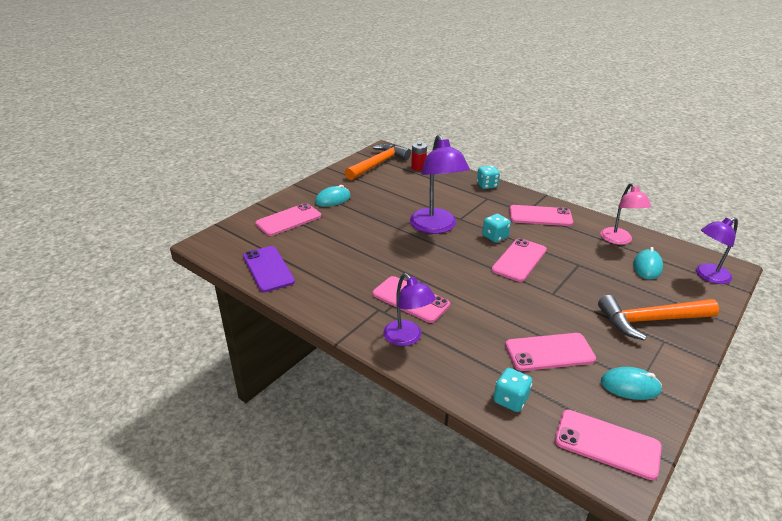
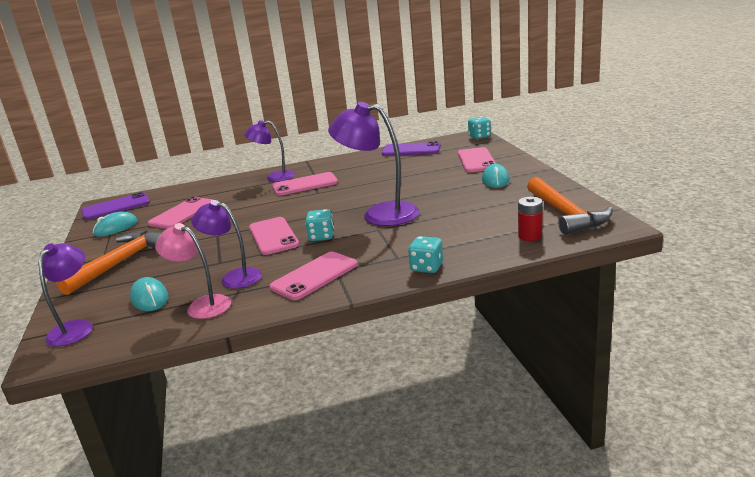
camera: 130 degrees right, 10 degrees down
turquoise dice [494,368,532,412] -> turquoise dice moved to [468,116,491,139]
pink phone [555,410,662,480] -> purple phone [81,192,150,220]
none -> purple lamp [191,200,262,289]

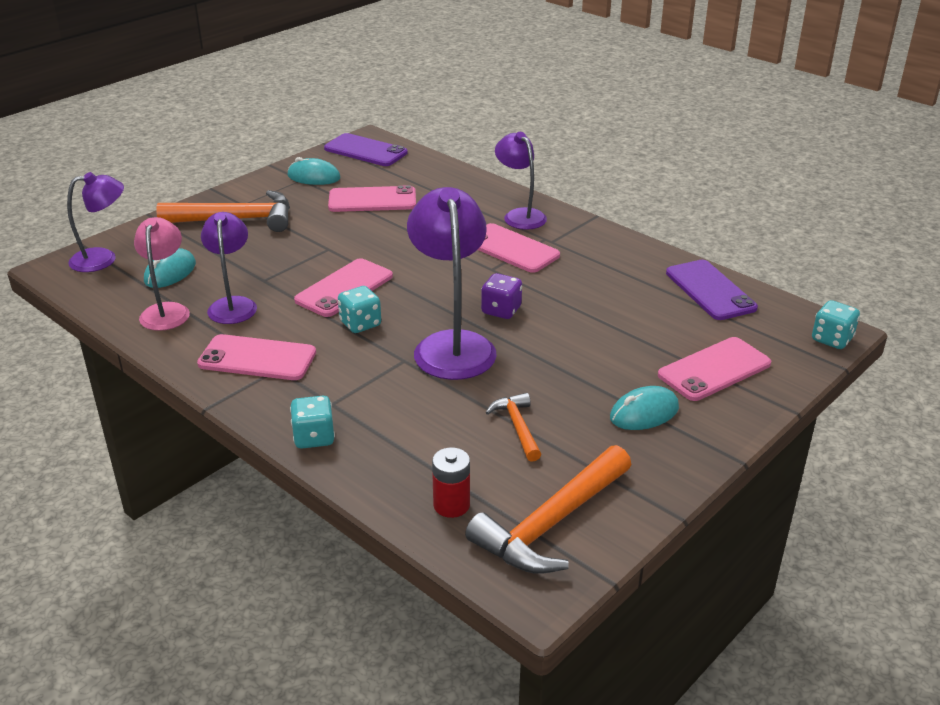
camera: 55 degrees right, 10 degrees up
none -> purple dice [481,273,522,319]
none -> orange hammer [485,393,541,462]

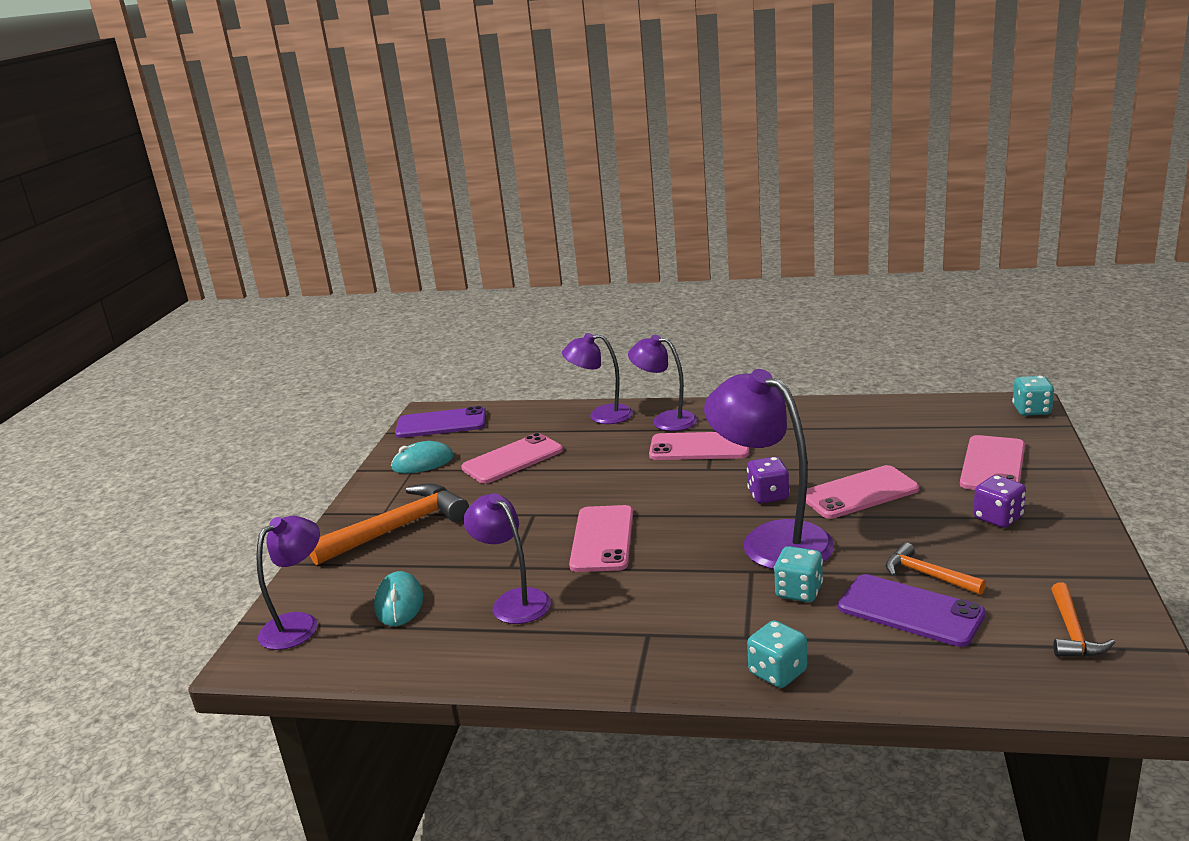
camera: 30 degrees left, 10 degrees down
pink lamp [134,217,190,331] -> none
pink phone [197,334,316,380] -> pink phone moved to [806,465,919,519]
turquoise dice [338,286,381,333] -> turquoise dice moved to [774,546,823,602]
red battery [432,448,470,518] -> none
orange hammer [465,445,631,574] -> orange hammer [1051,582,1115,657], size x0.53
turquoise mouse [610,386,679,430] -> purple dice [973,475,1026,528]
purple phone [666,260,758,320] -> purple phone moved to [838,574,986,647]
none -> purple lamp [562,333,633,424]

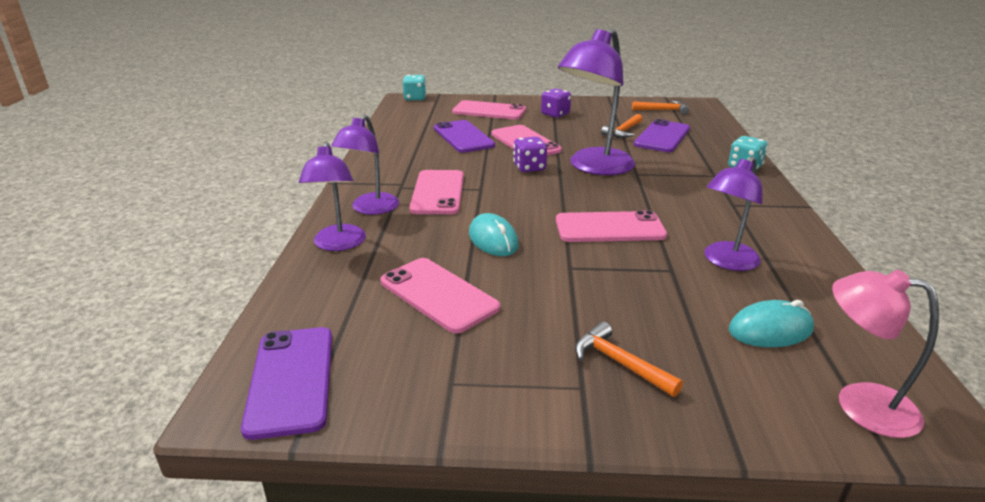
camera: 100 degrees left, 5 degrees up
purple lamp [256,516,320,650] -> pink lamp [832,270,939,438]
orange hammer [310,483,469,566] -> orange hammer [575,322,683,397], size x0.53
turquoise mouse [391,441,454,474] -> turquoise mouse moved to [469,213,519,256]
turquoise dice [774,546,823,602] -> none
none -> purple phone [434,120,495,153]

